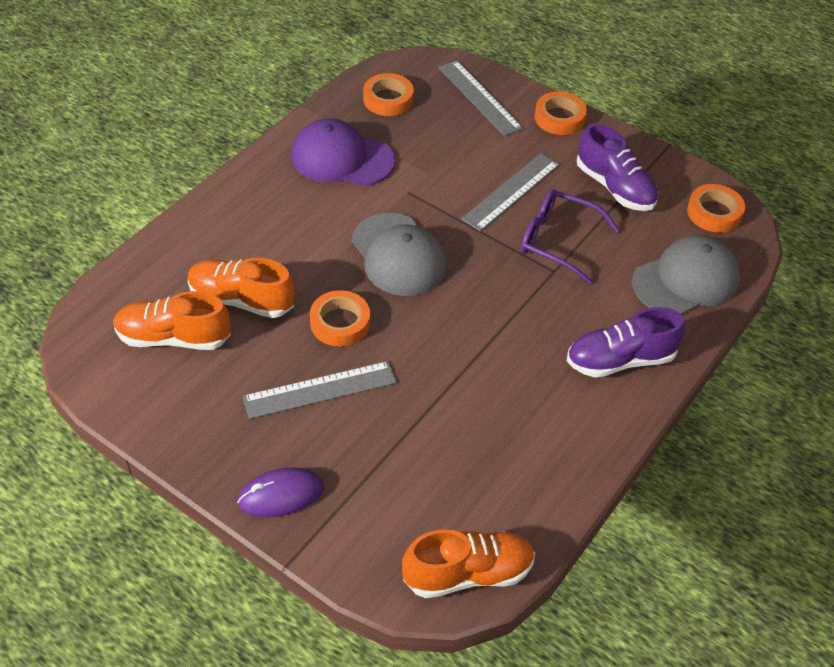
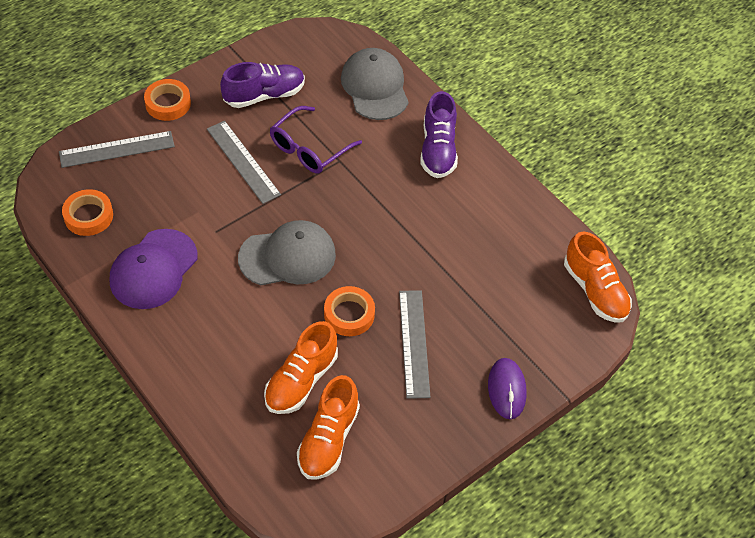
camera: 75 degrees left, 5 degrees up
orange shoe [402,529,535,598] -> orange shoe turned 150 degrees clockwise [564,231,632,322]
orange tape [687,184,745,233] -> none

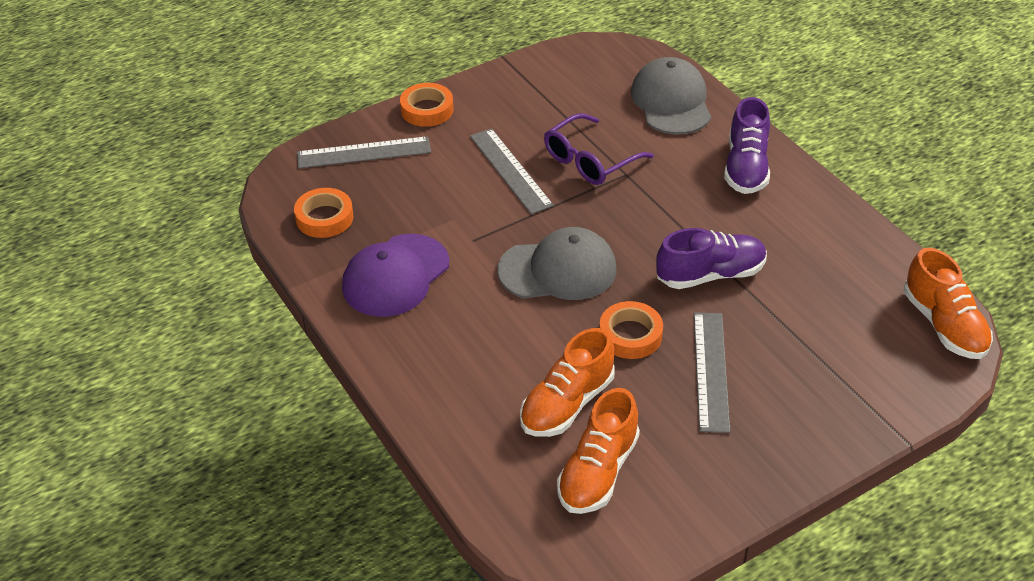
camera: 10 degrees right, 10 degrees down
purple shoe [220,62,305,108] -> purple shoe moved to [656,228,767,289]
purple mouse [488,358,527,420] -> none

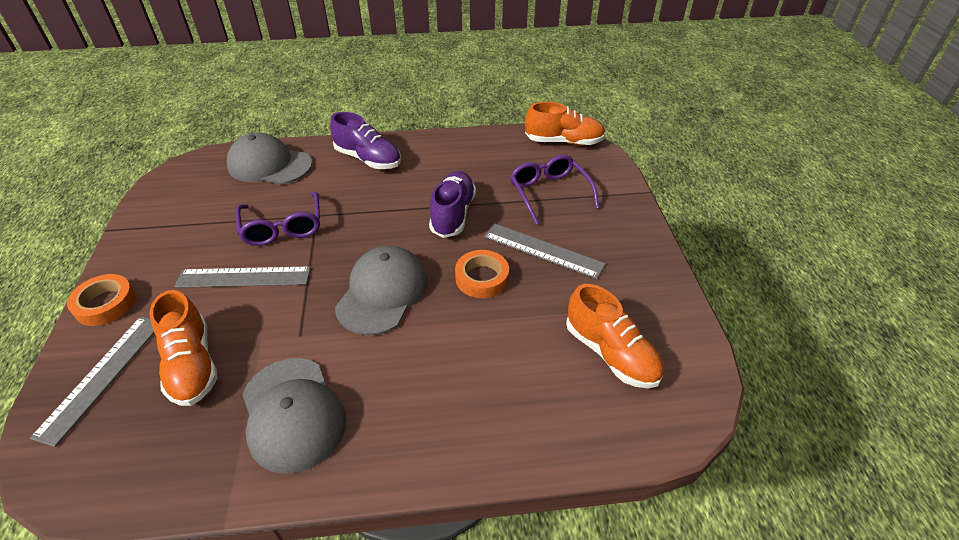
camera: 65 degrees left, 0 degrees up
orange tape [294,188,353,238] -> none
purple cap [342,234,449,317] -> grey cap [242,358,346,474]
orange shoe [520,328,615,437] -> orange shoe moved to [150,290,218,406]
none -> purple glasses [510,154,600,225]

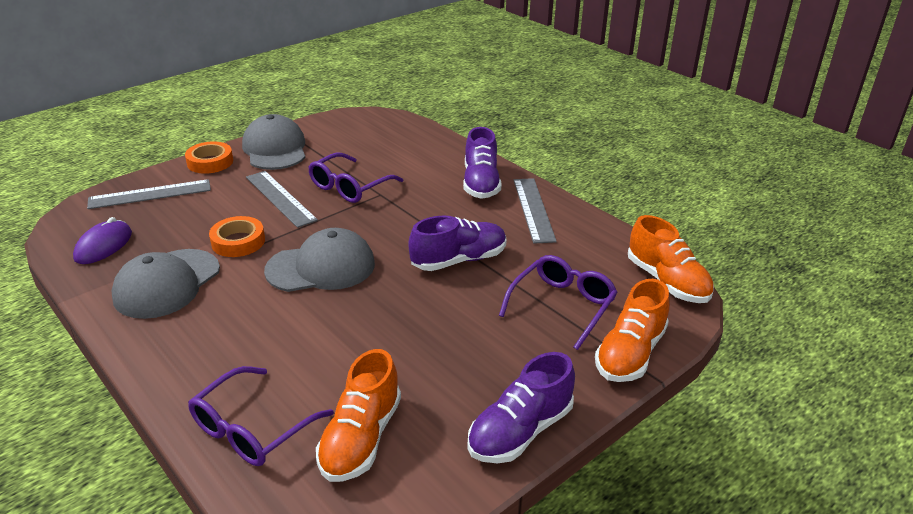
camera: 55 degrees right, 10 degrees down
orange shoe [150,290,218,406] -> orange shoe moved to [595,279,670,382]
grey cap [226,133,312,185] -> grey cap moved to [242,114,306,170]
orange tape [455,250,509,298] -> orange tape moved to [209,216,265,257]
grey ruler [484,223,605,279] -> grey ruler moved to [514,178,557,244]
none -> purple mouse [73,217,132,264]
none -> purple glasses [188,366,334,466]
none -> purple shoe [467,352,575,463]

